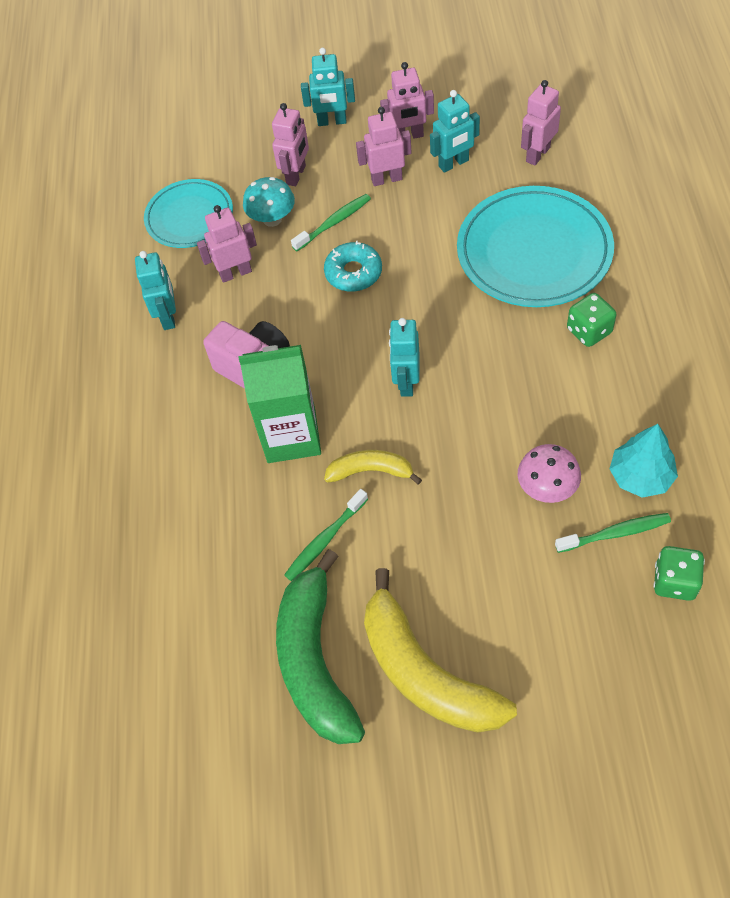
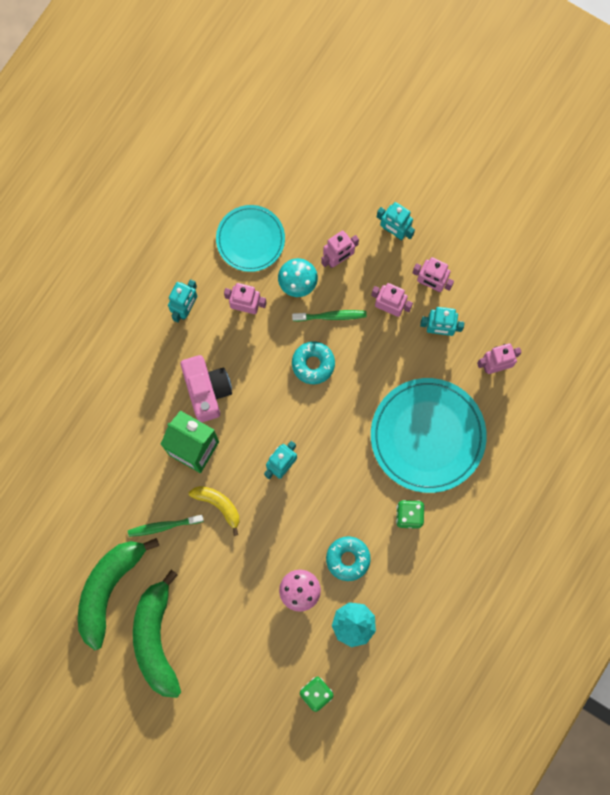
camera: 30 degrees right, 20 degrees up
yellow banana [364,568,517,733] -> green banana [133,570,181,698]
green toothbrush [555,513,671,553] -> none
none -> turquoise donut [326,536,371,581]

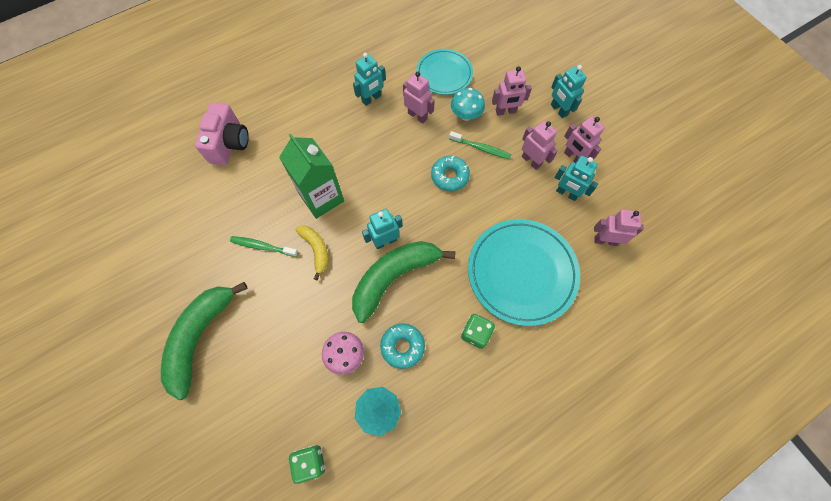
camera: 25 degrees right, 10 degrees down
green banana [78,538,159,650] -> green banana moved to [352,241,455,323]
pink camera [181,355,232,422] -> pink camera moved to [195,103,249,165]

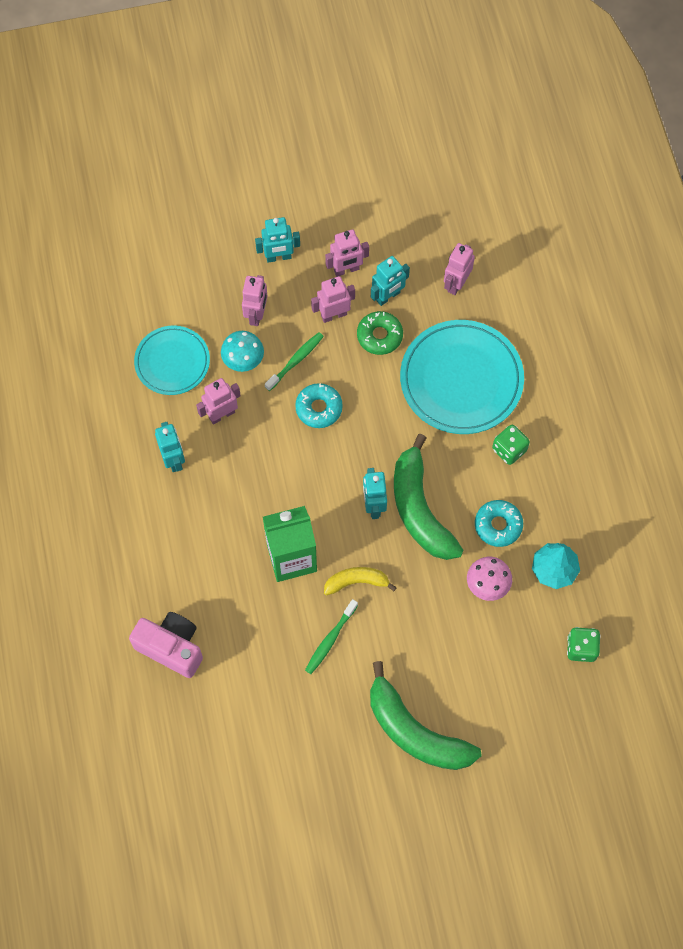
camera: 70 degrees left, 0 degrees up
none -> green donut [357,311,403,355]

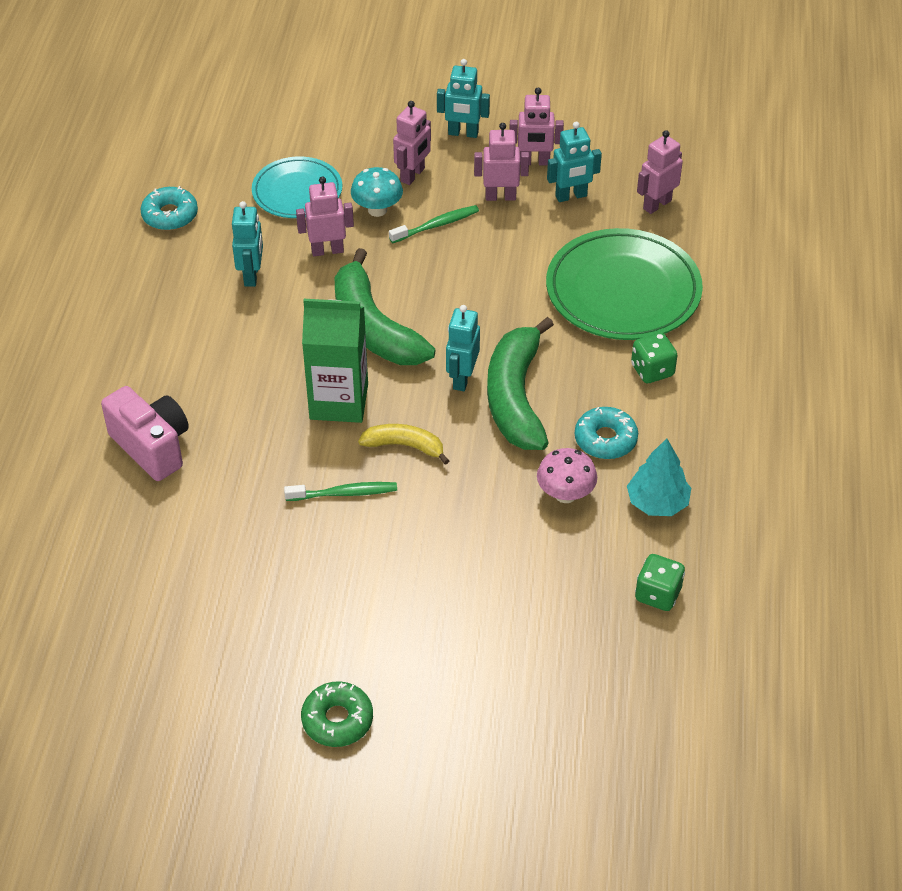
camera: 20 degrees right, 20 degrees down
turquoise donut [295,383,343,428] -> turquoise donut moved to [141,186,198,230]
green toothbrush [305,599,358,674] -> green toothbrush turned 150 degrees counterclockwise [284,482,397,501]
green donut [357,311,403,355] -> green donut moved to [301,681,373,747]
green banana [370,661,482,770] -> green banana moved to [335,248,436,365]
turquoise plate [400,320,524,434] -> green plate [546,228,703,340]

